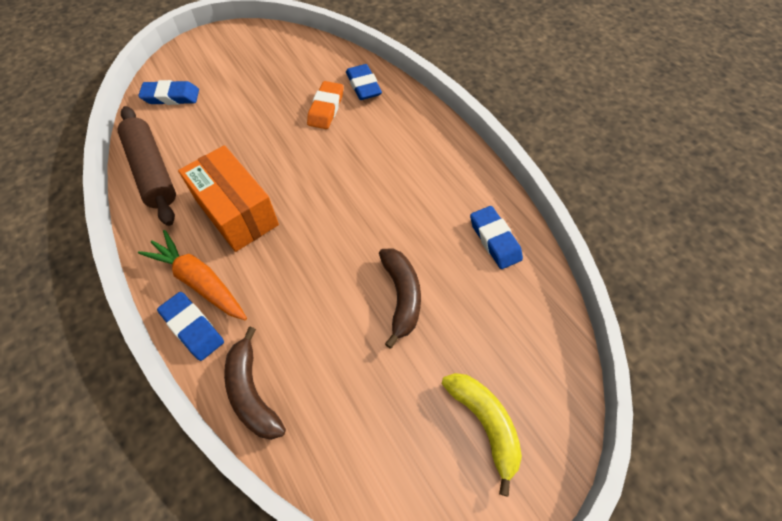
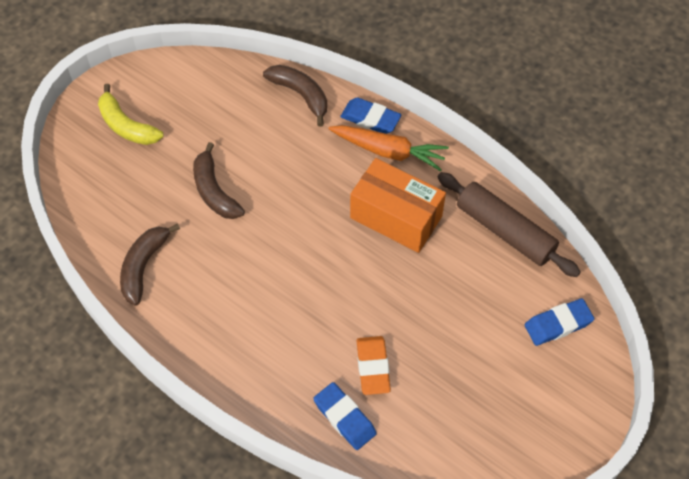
camera: 160 degrees right, 0 degrees up
blue eraser [470,206,523,269] -> brown banana [120,223,180,305]

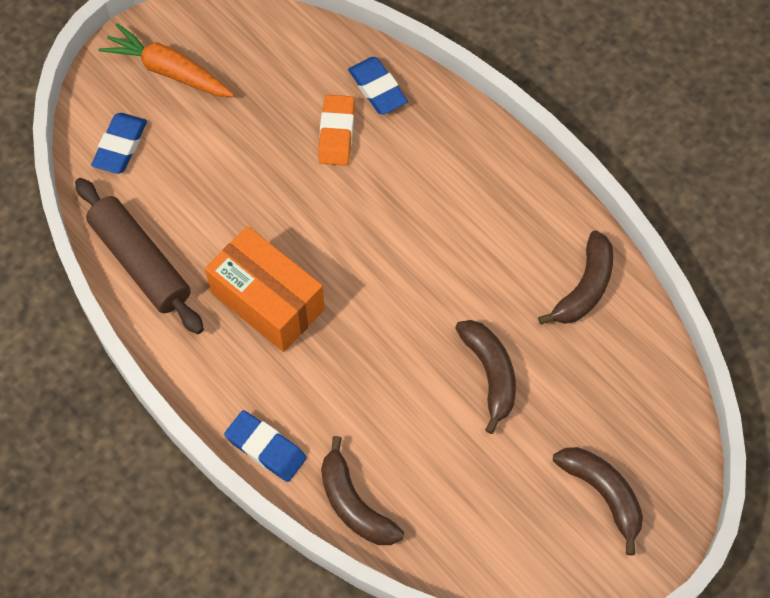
camera: 170 degrees left, 5 degrees up
yellow banana [98,84,164,145] -> brown banana [553,447,643,555]
orange carrot [328,125,449,171] -> orange carrot moved to [98,23,234,97]
blue eraser [525,298,594,346] -> blue eraser turned 60 degrees counterclockwise [91,113,147,174]

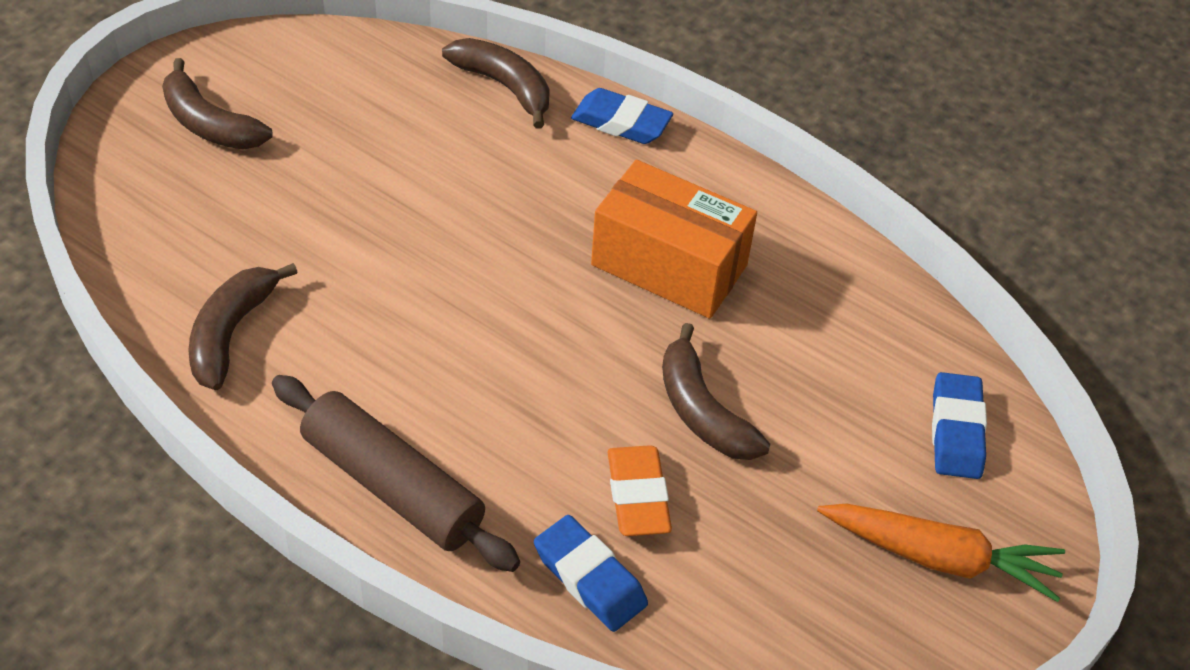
camera: 165 degrees right, 15 degrees down
brown rolling pin [75,178,204,334] -> brown rolling pin moved to [272,375,520,572]
brown banana [455,320,516,434] -> brown banana moved to [662,323,770,460]

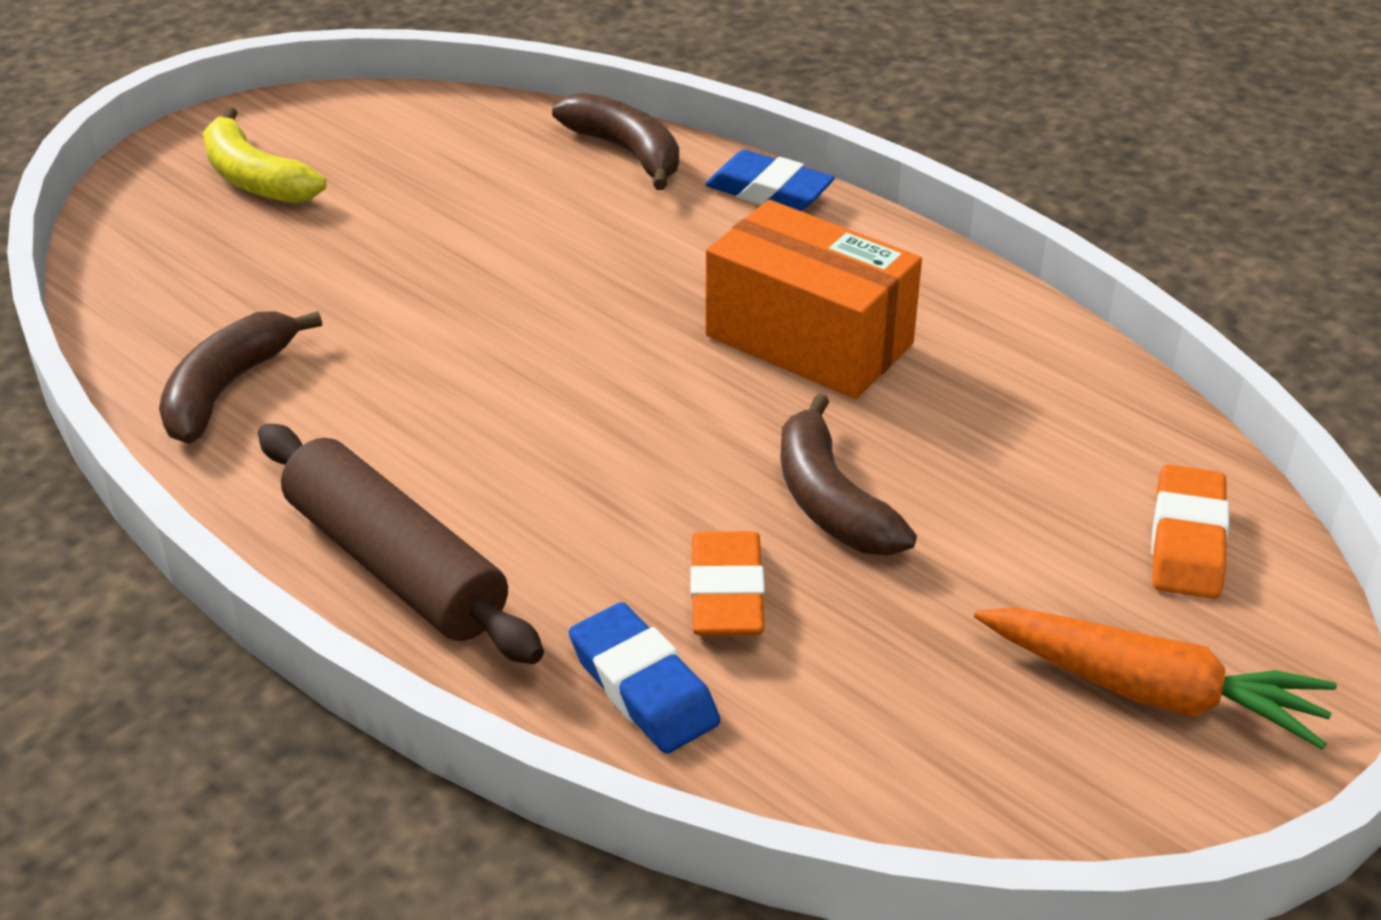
camera: 10 degrees right, 10 degrees down
brown banana [162,58,273,150] -> yellow banana [203,107,326,203]
blue eraser [932,372,987,479] -> orange eraser [1151,464,1229,599]

